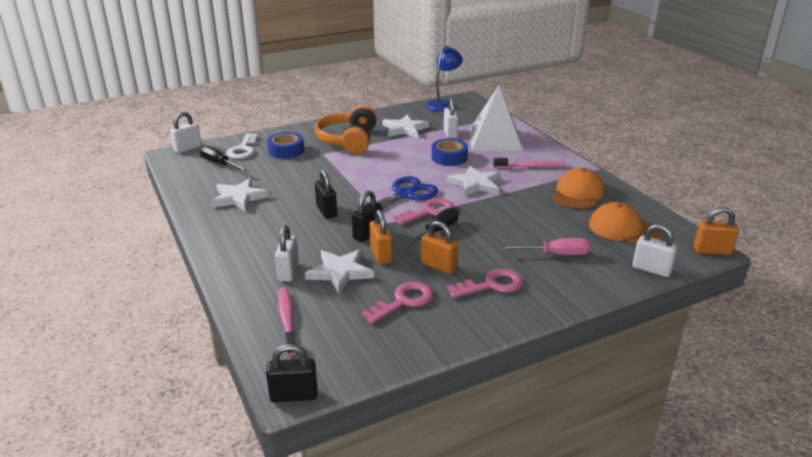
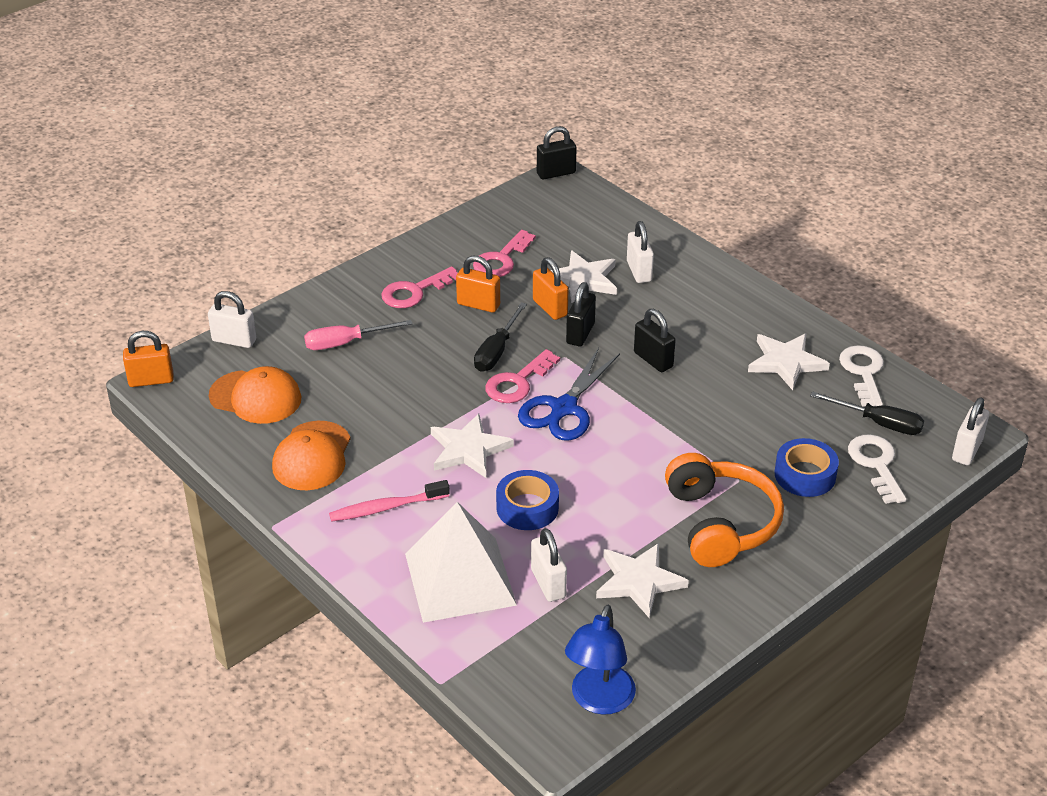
camera: 165 degrees right, 10 degrees up
pink toothbrush [278,287,297,356] -> none
none -> white key [839,345,884,407]

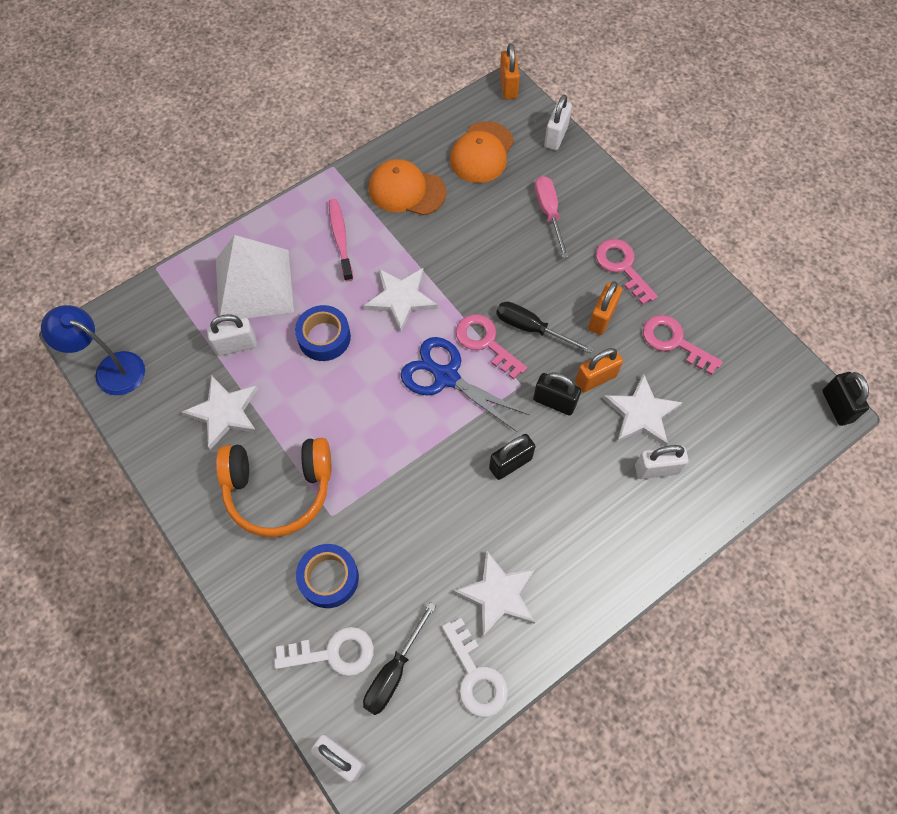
camera: 95 degrees right, 25 degrees up
white key [839,345,884,407] -> white key turned 60 degrees clockwise [442,618,508,717]

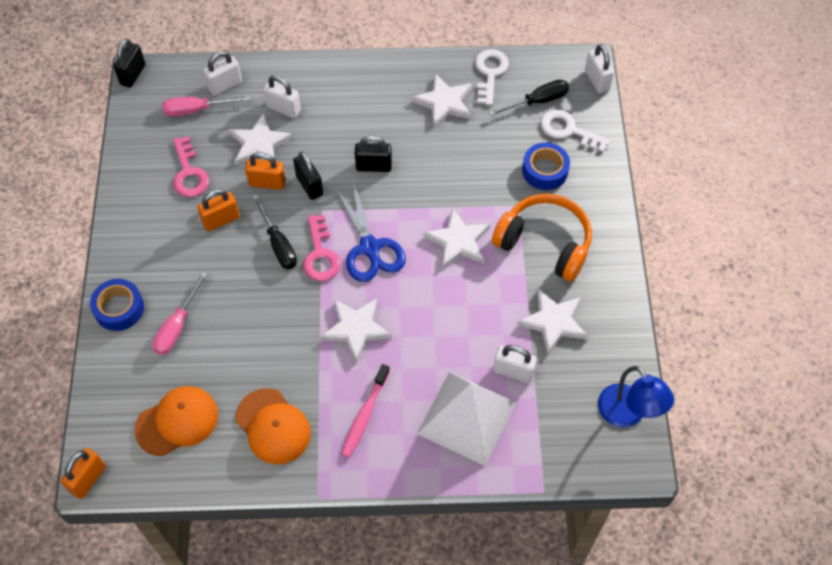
camera: 145 degrees left, 5 degrees down
blue tape [295,305,351,361] -> blue tape moved to [90,279,144,331]
white padlock [544,95,572,150] -> white padlock moved to [203,51,242,95]
pink key [596,239,658,305] -> none
none -> pink screwdriver [162,96,250,116]
none -> white star [423,208,490,269]

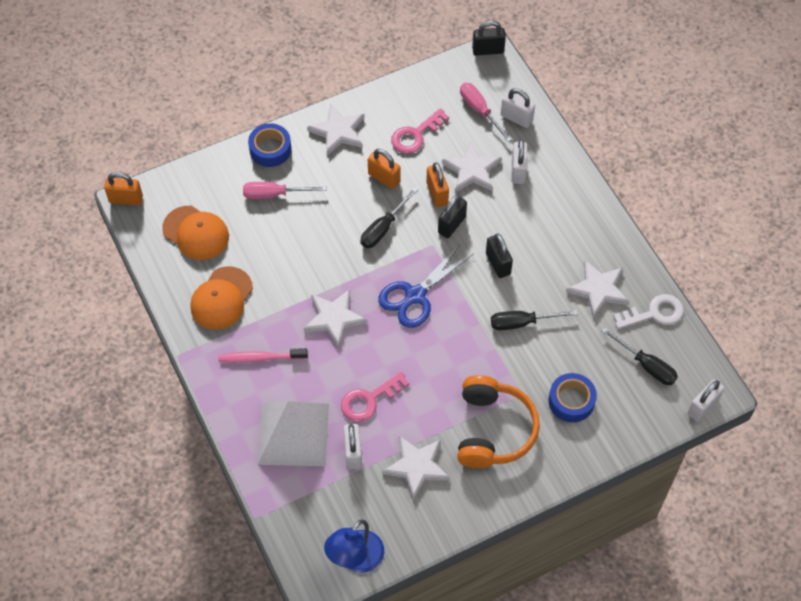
camera: 65 degrees right, 0 degrees up
pink key [303,215,341,281] -> pink key moved to [341,372,409,422]
white star [423,208,490,269] -> white star moved to [307,103,365,156]
white key [541,110,610,152] -> none
none -> black screwdriver [491,310,578,330]

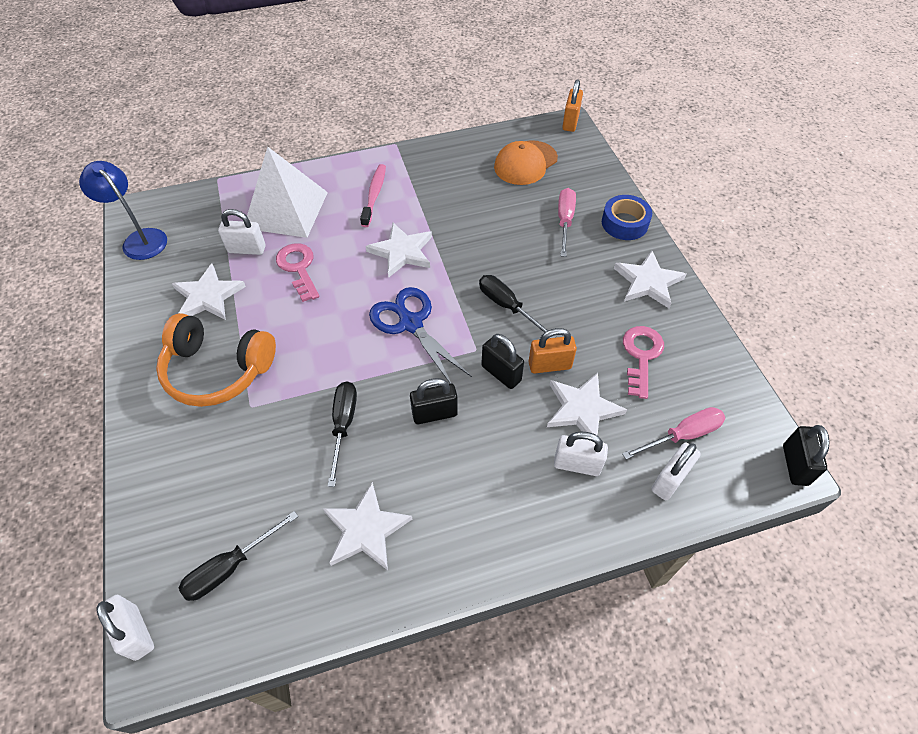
camera: 100 degrees right, 5 degrees down
orange cap [190,266,253,329] -> none
orange padlock [368,149,400,189] -> none
pink key [391,108,449,154] -> pink key turned 45 degrees clockwise [623,326,664,399]
blue tape [548,373,597,422] -> none
white key [613,294,684,329] -> none

